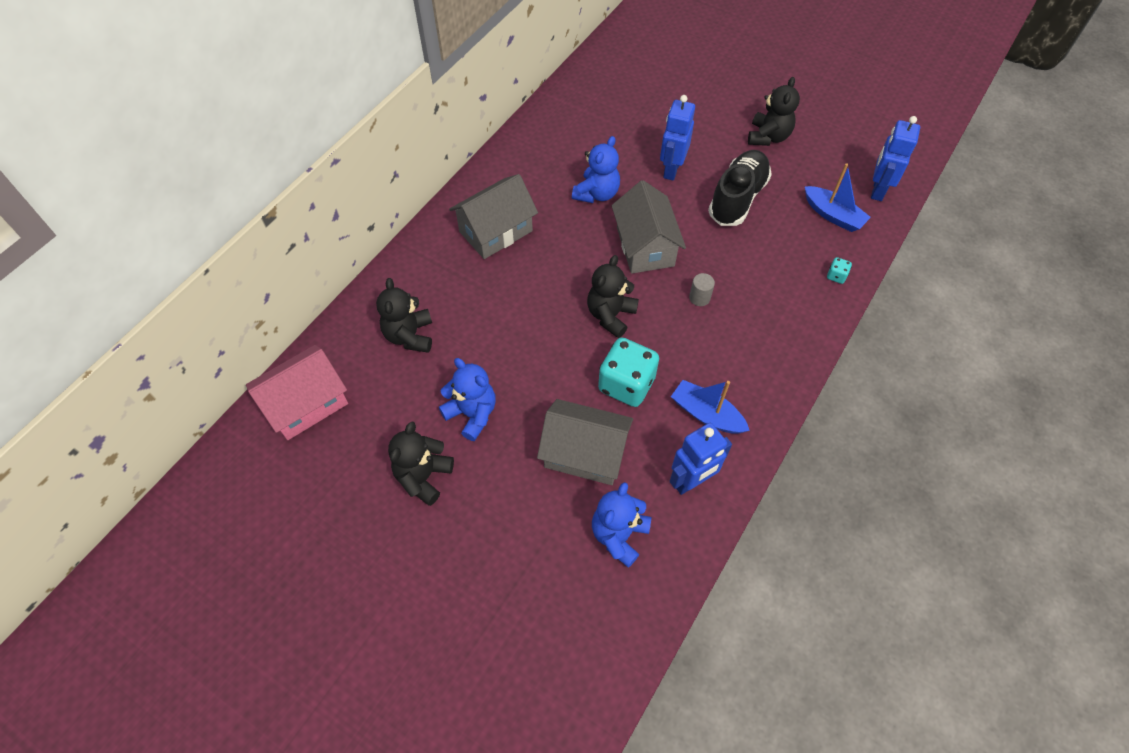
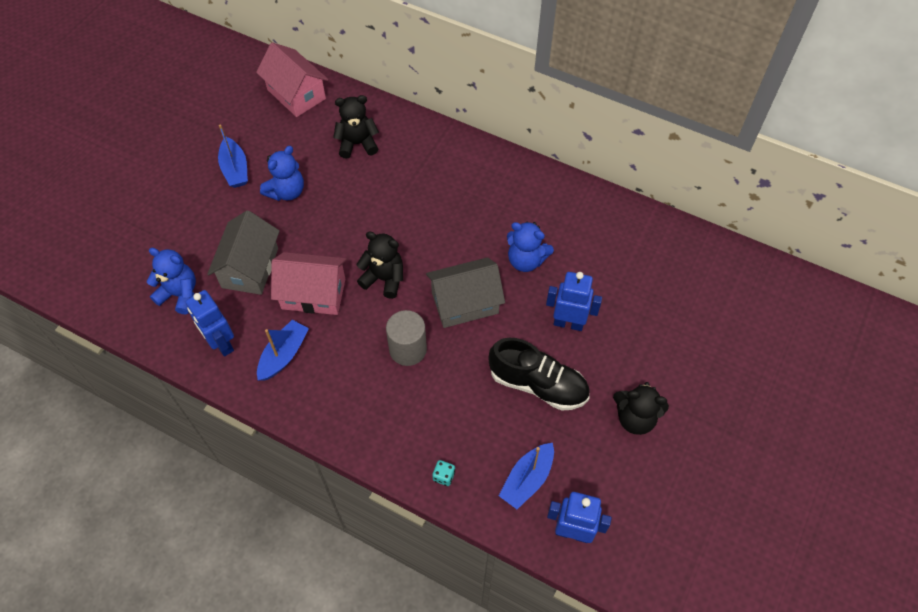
camera: 85 degrees right, 0 degrees up
black teddy bear [388,421,454,506] -> blue boat [218,124,248,188]
grey house [449,174,538,259] -> none
turquoise dice [598,337,659,407] -> pink house [271,252,347,315]
grey cylinder [689,273,715,306] -> grey cylinder [386,310,427,366], size x1.87

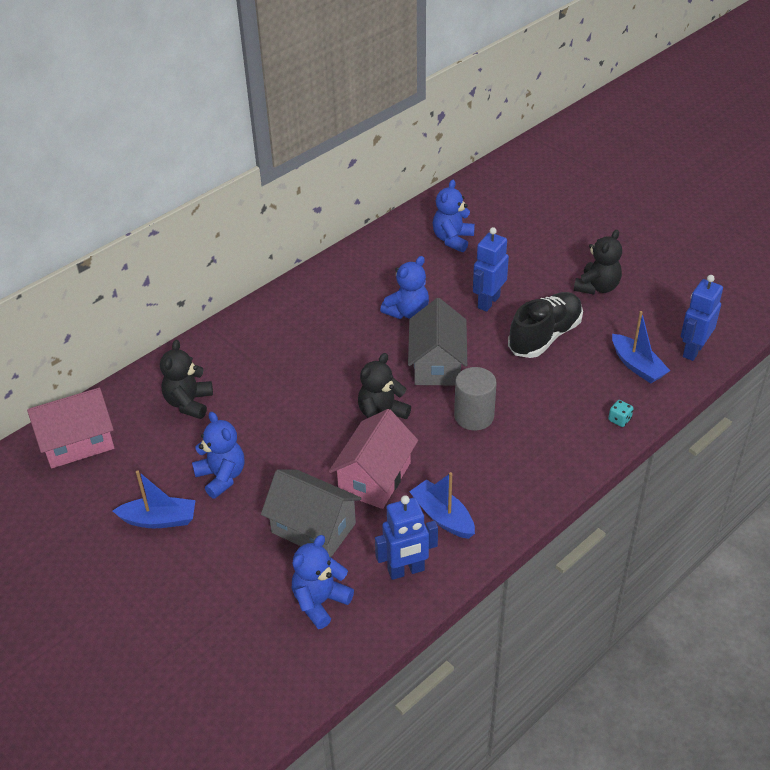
camera: 70 degrees left, 15 degrees down
none -> blue teddy bear [433,180,475,252]

